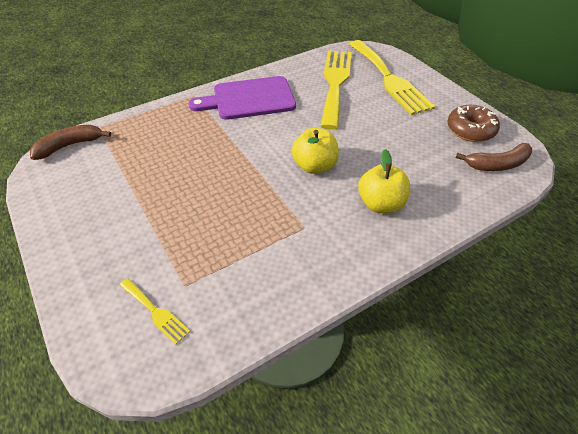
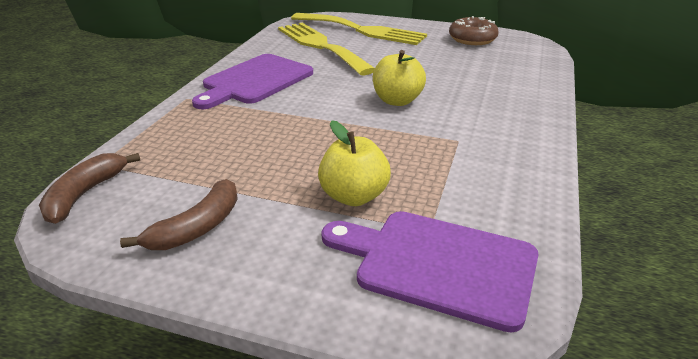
camera: 40 degrees left, 15 degrees down
yellow fork [120,278,190,345] -> purple cutting board [321,211,538,332]
yellow apple [358,149,410,213] -> yellow apple moved to [318,120,391,206]
brown banana [456,143,532,171] -> brown banana moved to [120,179,238,250]

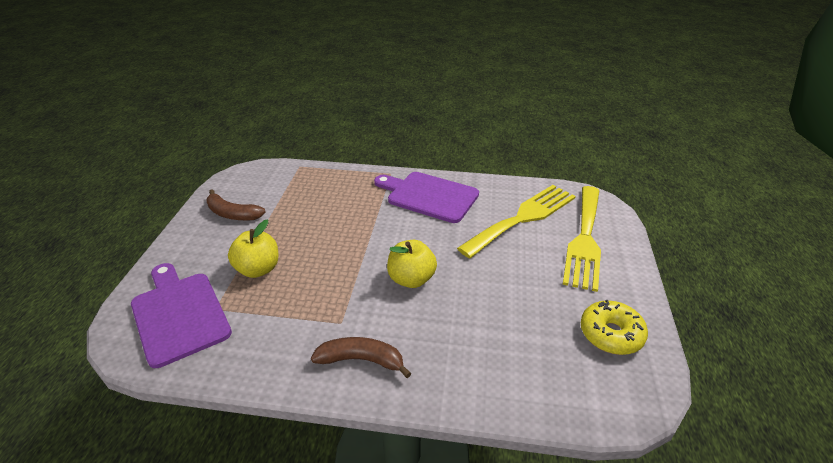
camera: 80 degrees right, 5 degrees up
brown banana [39,153,141,224] -> brown banana moved to [311,337,411,378]
purple cutting board [321,211,538,332] -> purple cutting board turned 45 degrees counterclockwise [131,263,232,368]
brown donut [449,16,499,45] -> yellow donut [581,300,648,355]

